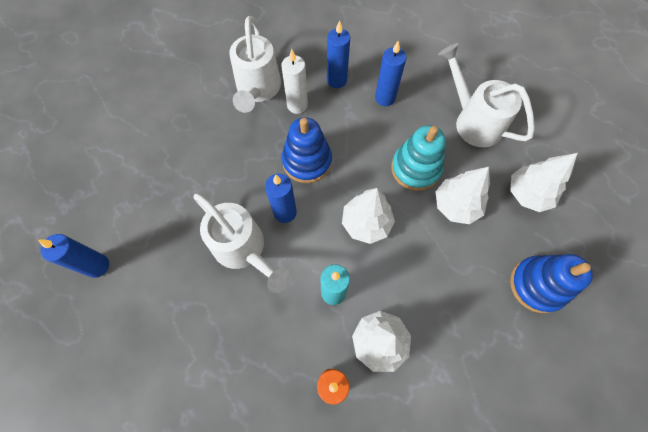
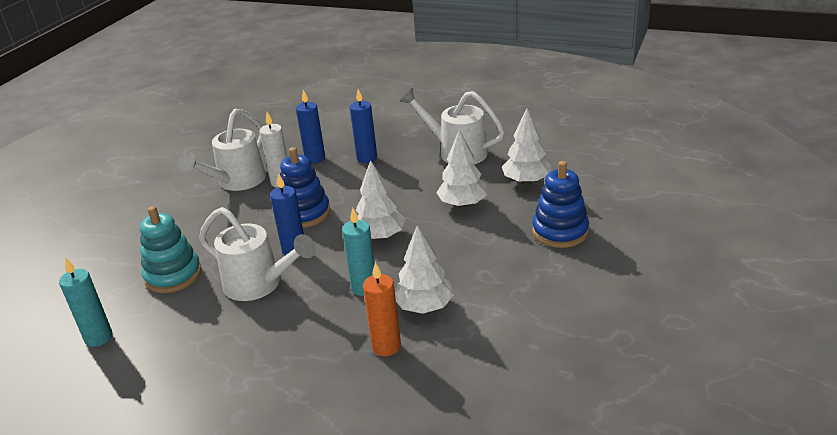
camera: 15 degrees left, 35 degrees down
blue candle [38,234,109,278] -> turquoise candle [59,257,113,347]
white watering can [229,16,281,113] -> white watering can turned 45 degrees clockwise [178,109,266,191]
turquoise stacking toy [391,125,446,191] -> turquoise stacking toy moved to [140,206,202,293]

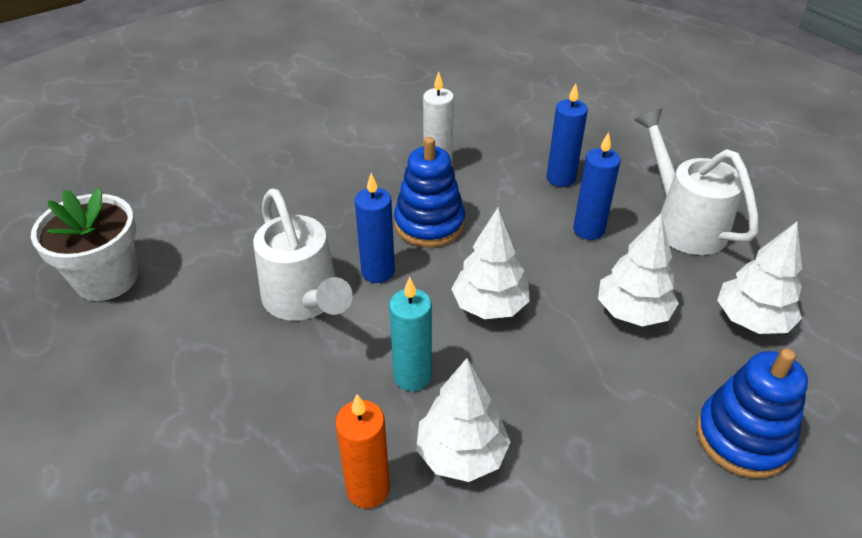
camera: 30 degrees right, 10 degrees up
turquoise candle [59,257,113,347] -> white flower pot [31,188,138,301]
turquoise stacking toy [140,206,202,293] -> none
white watering can [178,109,266,191] -> none
blue candle [296,90,325,164] -> blue candle moved to [573,132,621,240]

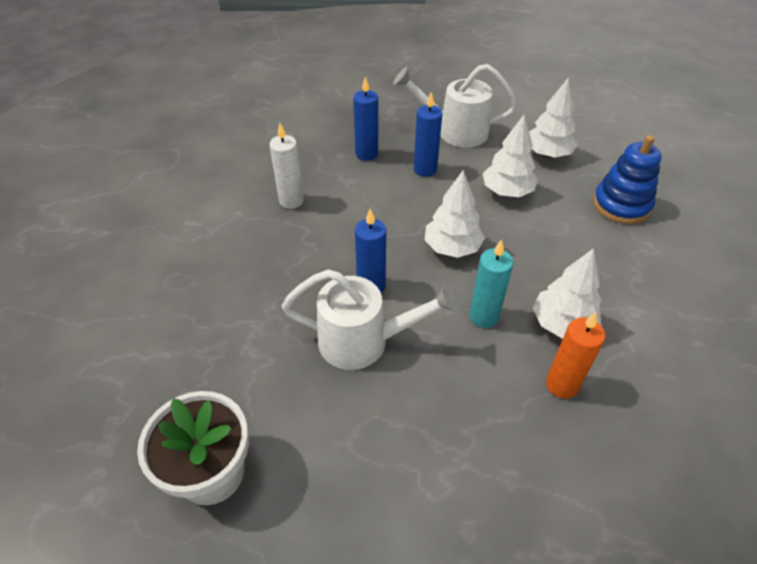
camera: 55 degrees left, 5 degrees up
blue stacking toy [394,137,465,247] -> none

